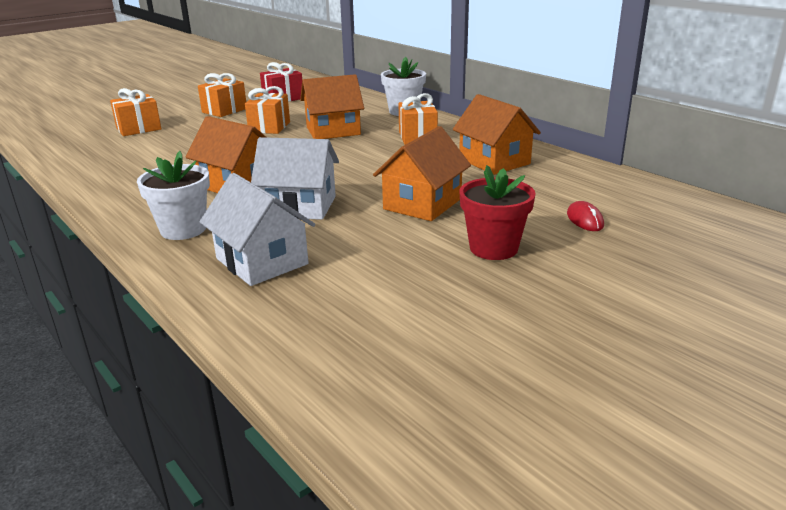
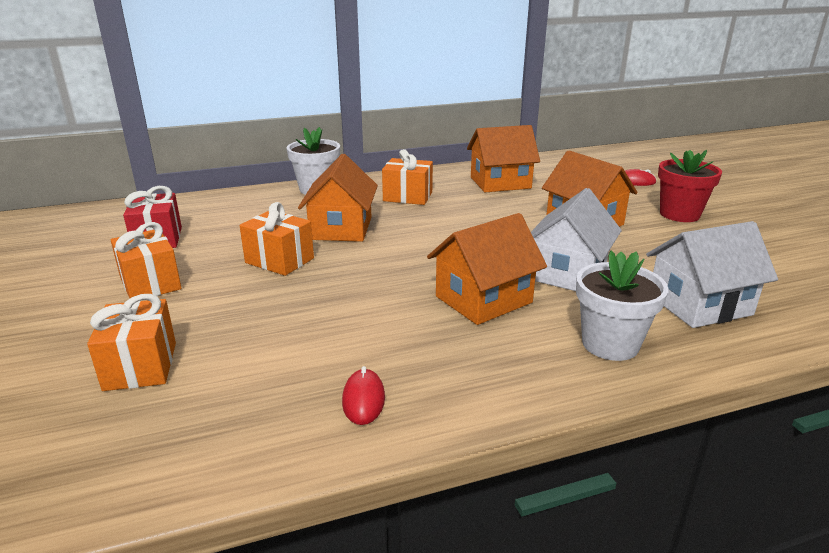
camera: 70 degrees left, 0 degrees up
none -> red mouse [342,366,385,425]

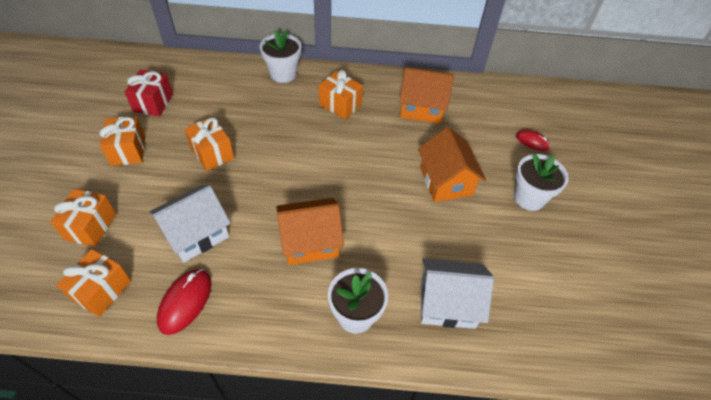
camera: 20 degrees right, 25 degrees up
orange house [298,154,378,242] -> none
red mouse [342,366,385,425] -> red mouse [157,269,212,335], size x1.62
white house [531,188,622,291] -> white house moved to [149,185,231,263]
red flower pot [658,150,722,222] -> white flower pot [514,154,568,211]
none -> orange gift [57,249,131,317]

